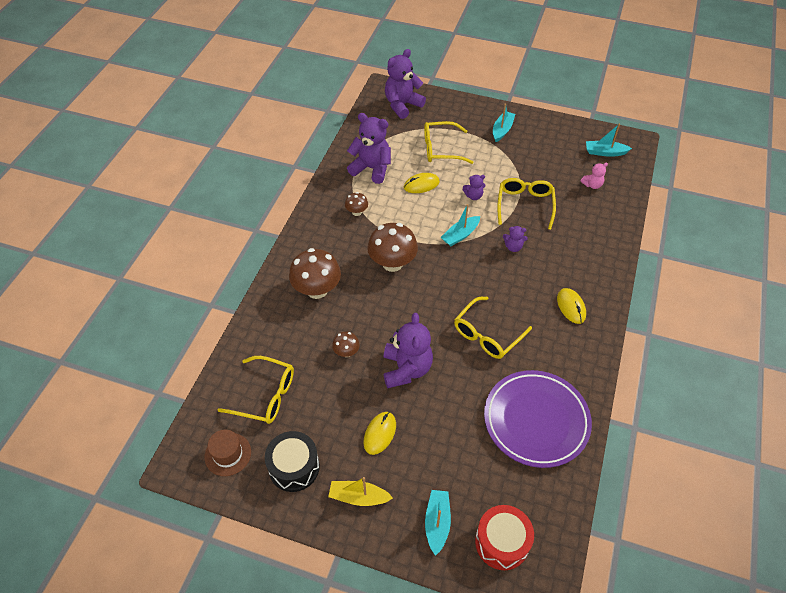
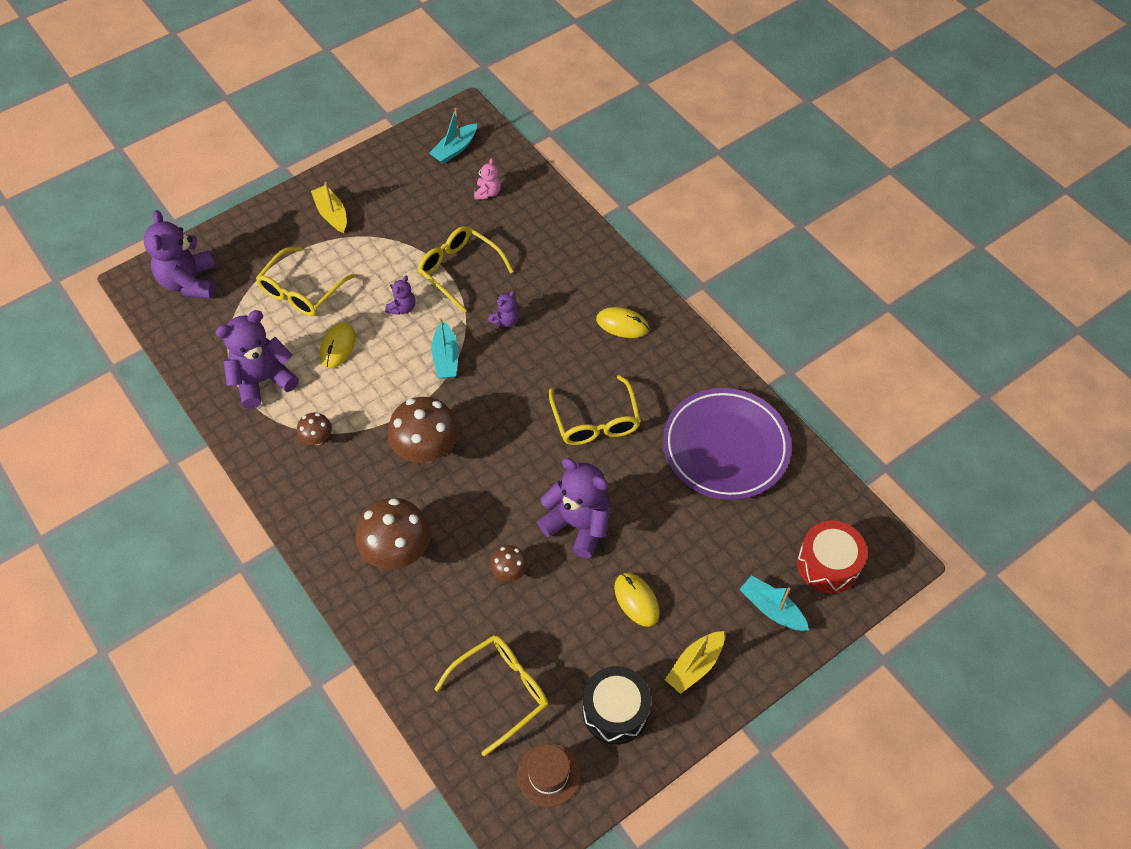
camera: 55 degrees left, 5 degrees up
turquoise boat [493,104,515,142] -> yellow boat [311,182,347,233]

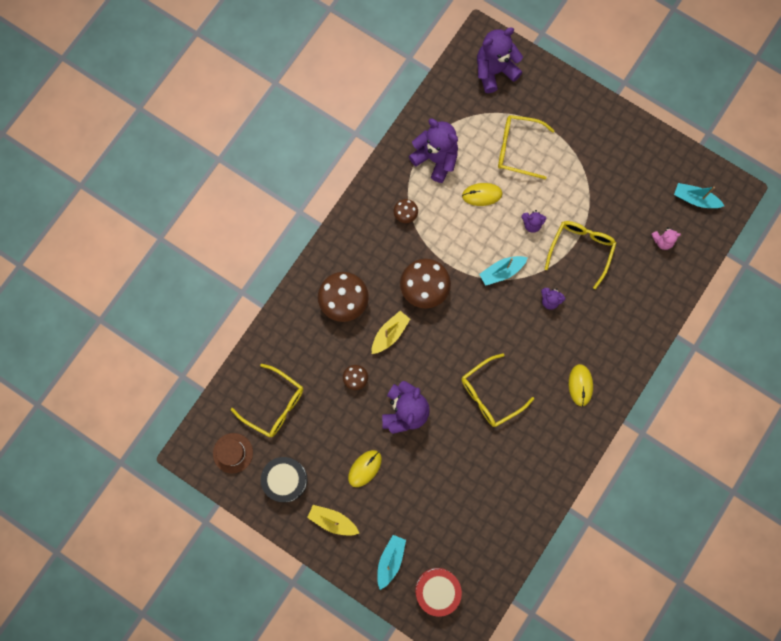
camera: 70 degrees right, 20 degrees up
yellow boat [311,182,347,233] -> yellow boat moved to [372,311,410,354]
purple plate [663,388,791,500] -> none

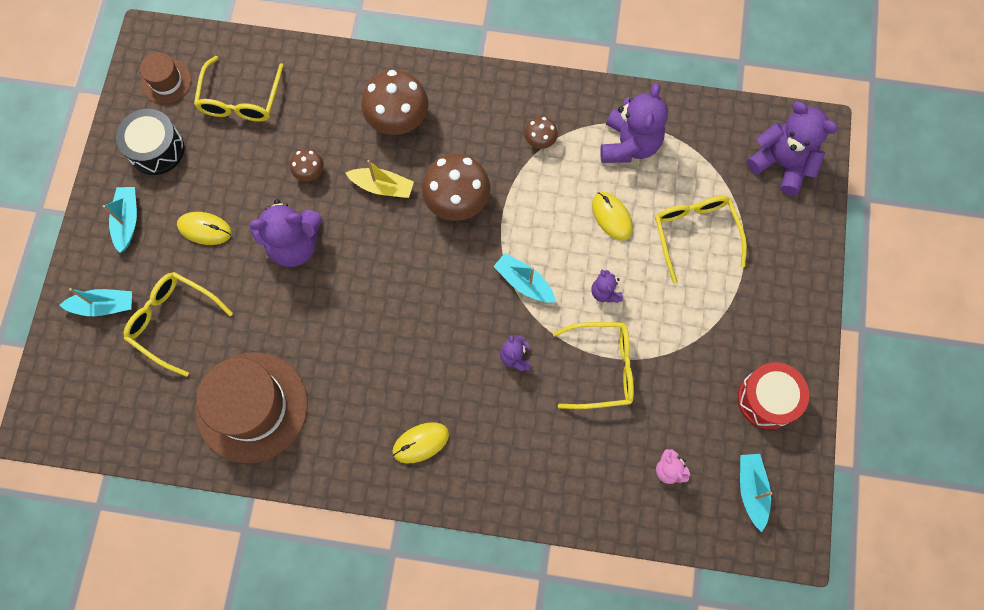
camera: 65 degrees right, 5 degrees down
yellow boat [307,505,359,535] -> turquoise boat [103,187,137,253]
red drum [415,568,462,617] -> red drum moved to [737,362,809,429]
yellow glasses [461,353,534,427] -> yellow glasses moved to [124,272,233,377]
none -> brown hat [195,352,308,463]

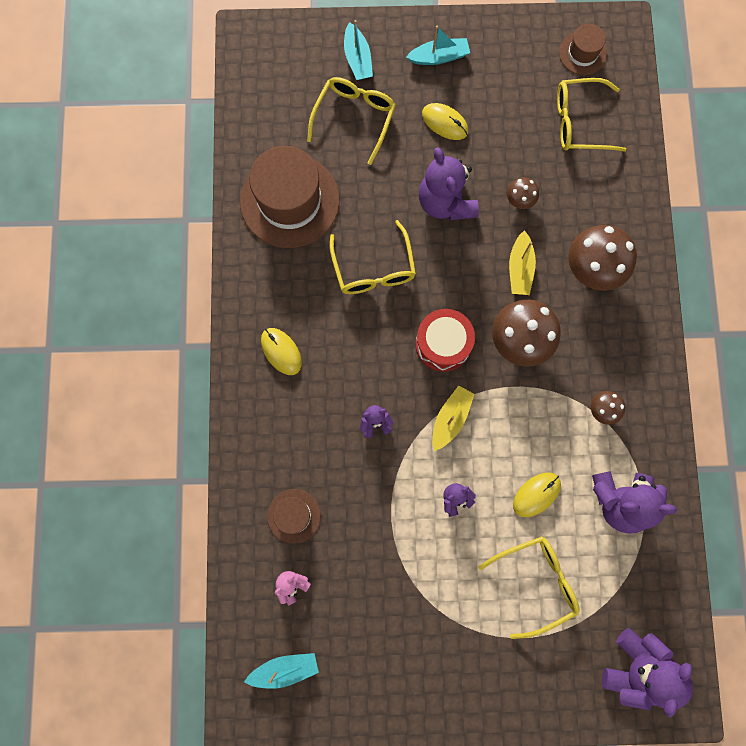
camera: 80 degrees right, 5 degrees up
black drum [116,109,185,175] -> none
yellow mouse [177,212,232,245] -> yellow mouse turned 60 degrees counterclockwise [422,103,468,140]
turquoise boat [493,253,556,303] -> yellow boat [432,385,475,451]
yellow glasses [553,322,634,409] -> yellow glasses moved to [329,220,416,294]
red drum [737,362,809,429] -> red drum moved to [416,309,475,372]
none -> brown hat [267,489,321,544]

